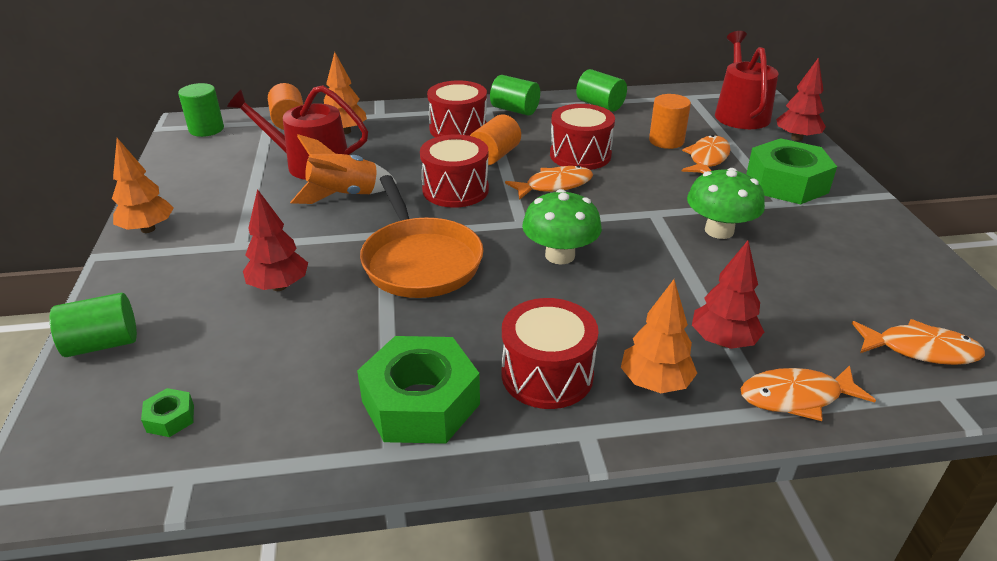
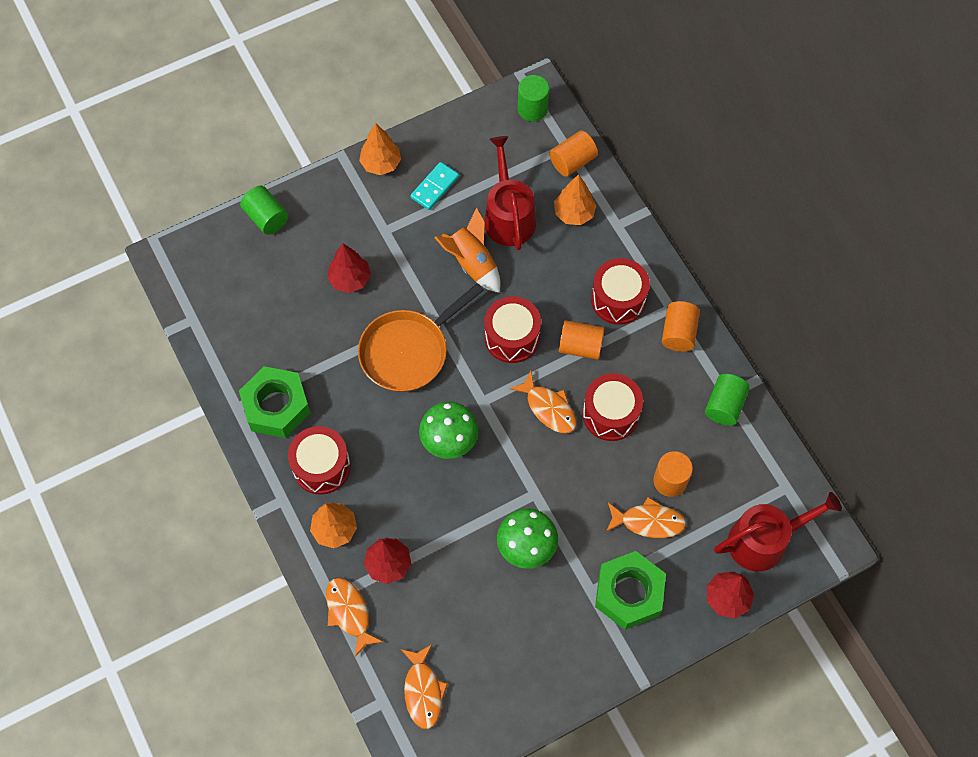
camera: 70 degrees right, 30 degrees up
green nut [141,388,194,437] -> none
green cylinder [490,75,540,116] -> orange cylinder [662,301,700,352]
none -> turquoise domino [410,162,459,210]

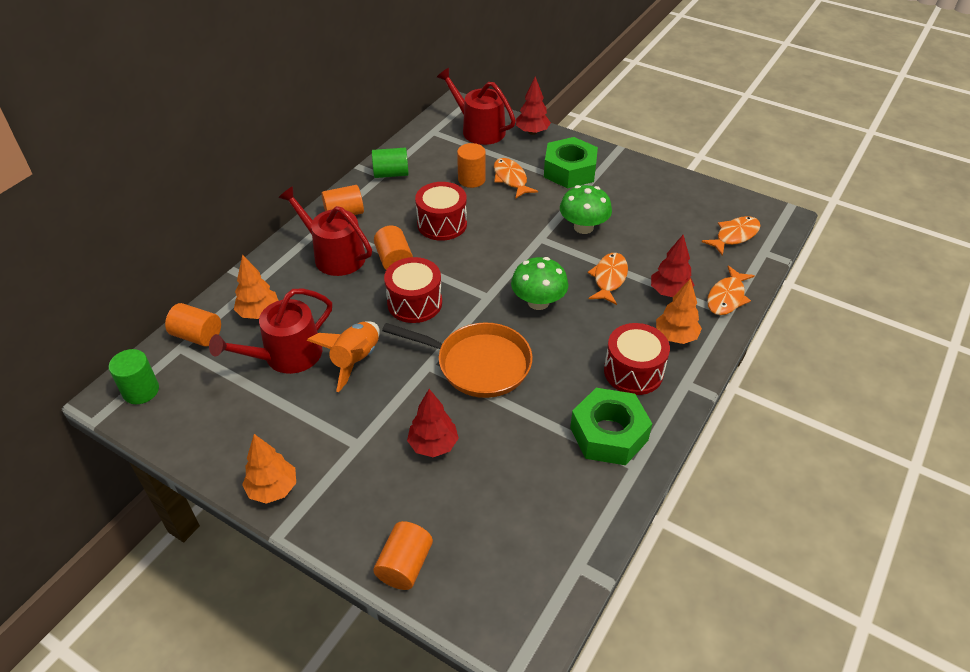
camera: 120 degrees left, 20 degrees down
green cylinder [240,186,289,235] -> orange cylinder [373,521,433,590]
turquoise domino [410,162,459,210] -> none
orange fish [510,371,577,433] -> orange fish moved to [587,253,628,305]
red drum [591,258,650,325] -> red watering can [278,186,372,276]

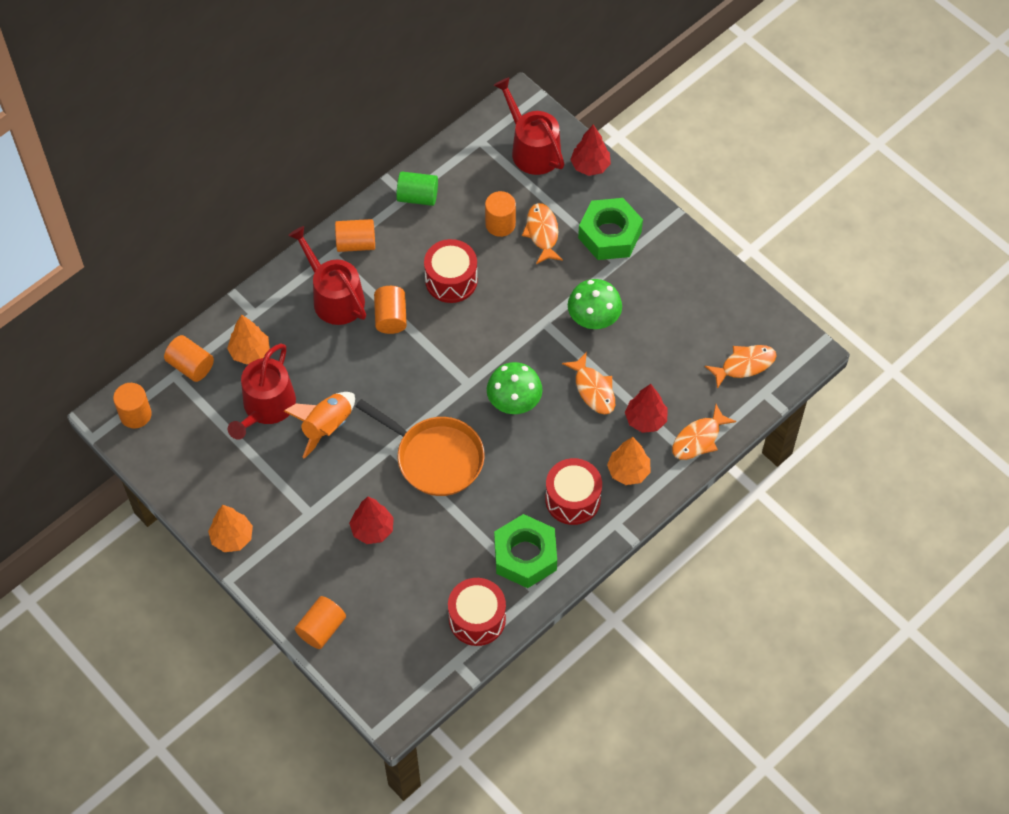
camera: 15 degrees right, 15 degrees up
green cylinder [109,349,159,404] -> orange cylinder [113,383,152,428]
red watering can [209,289,332,374] -> red watering can turned 45 degrees counterclockwise [228,343,296,440]
red drum [384,257,442,323] -> red drum moved to [448,578,506,646]
orange fish [587,253,628,305] -> orange fish turned 120 degrees clockwise [562,352,615,414]

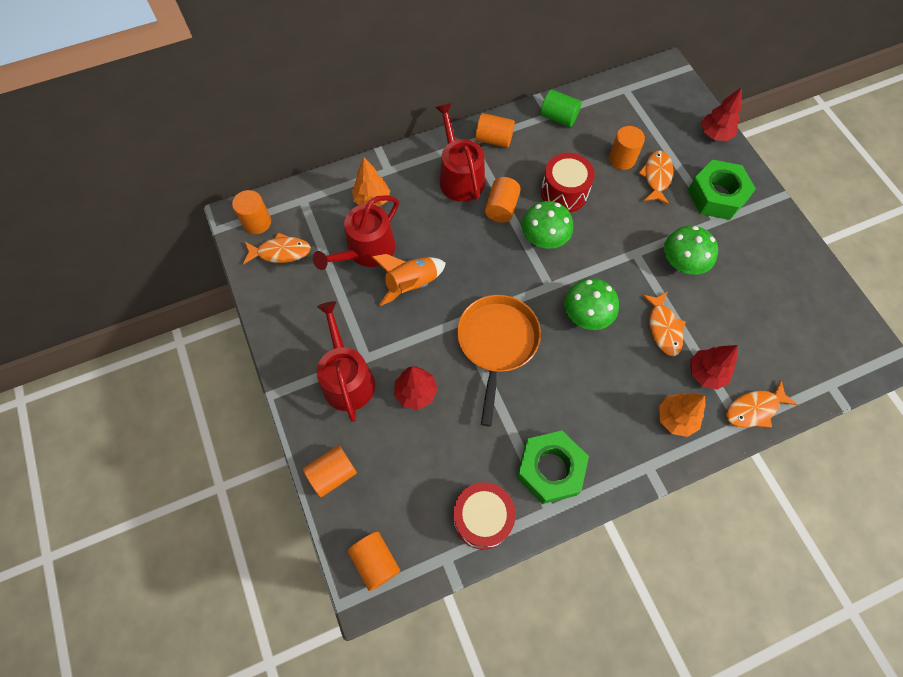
camera: 20 degrees right, 5 degrees up
orange cylinder [164,335,214,382] -> orange cylinder moved to [348,532,400,591]
orange tree [208,505,253,552] -> none
orange pan [355,399,484,496] -> orange pan turned 135 degrees counterclockwise [457,295,541,426]
red watering can [493,77,564,175] -> red watering can moved to [317,301,375,422]
red drum [545,458,602,525] -> none
orange fish [705,345,777,389] -> orange fish moved to [243,232,311,265]
none -> green mushroom [522,201,573,249]

